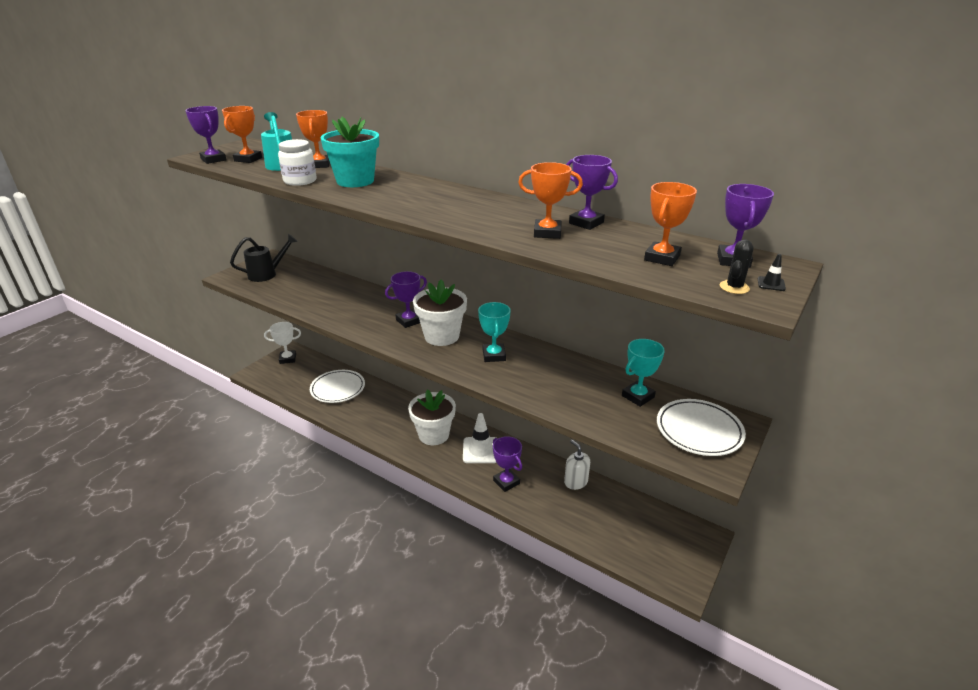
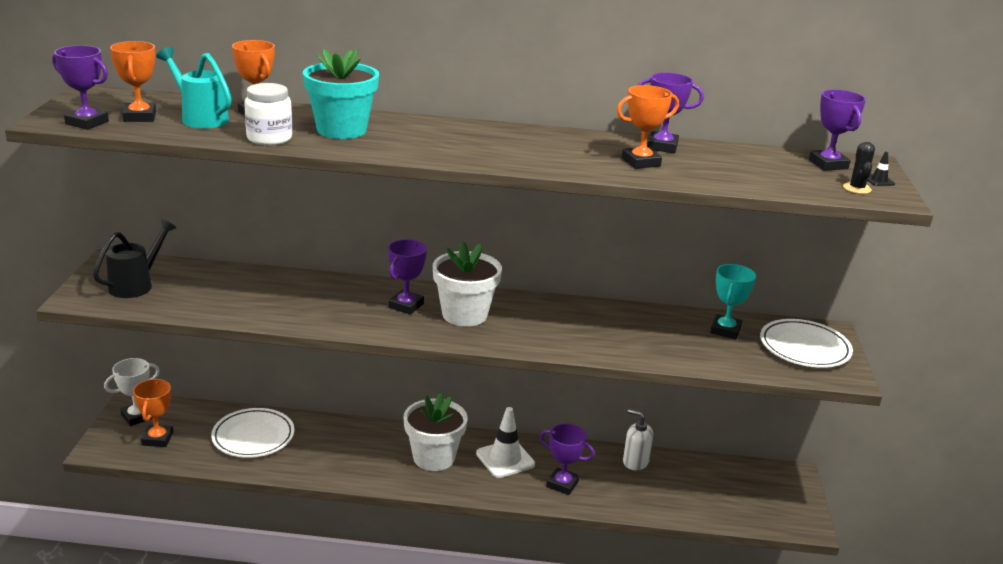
camera: 30 degrees left, 5 degrees down
turquoise trophy [478,302,511,362] -> none
orange trophy [644,182,697,266] -> orange trophy moved to [133,379,173,447]

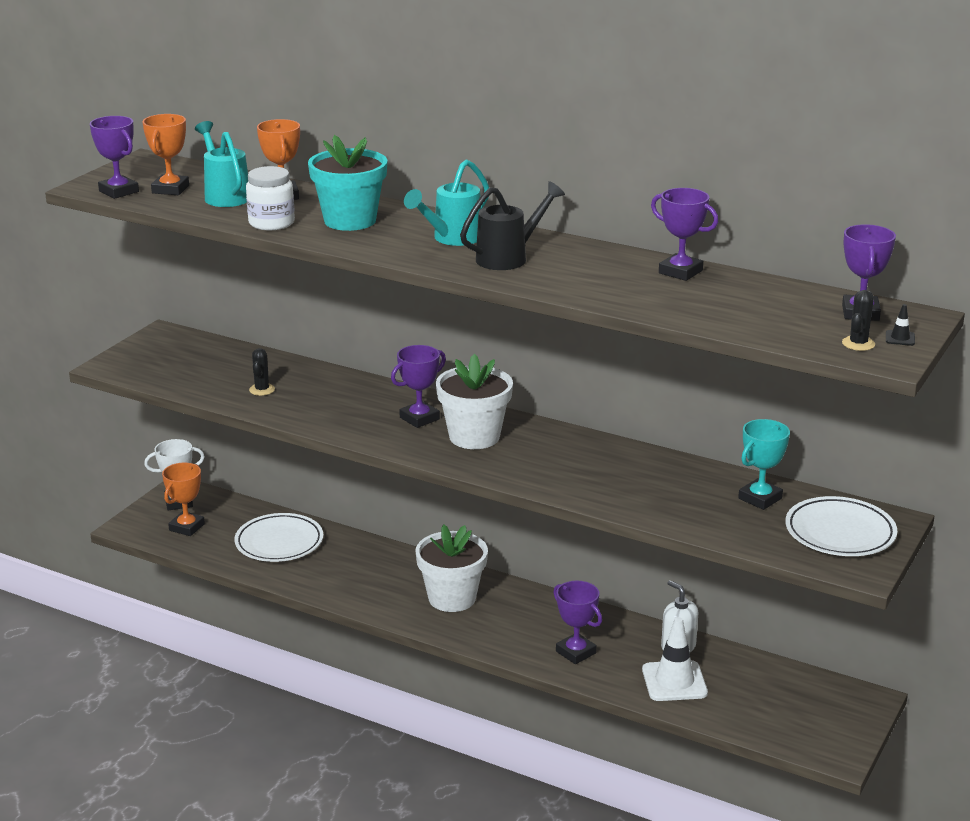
camera: 25 degrees right, 0 degrees up
black watering can [93,219,176,298] -> black watering can moved to [460,181,565,270]
white traffic cone [476,407,535,478] -> white traffic cone moved to [642,617,708,701]
orange trophy [617,85,679,169] -> none
none -> black cactus [249,348,275,396]
none -> turquoise watering can [404,159,489,246]

